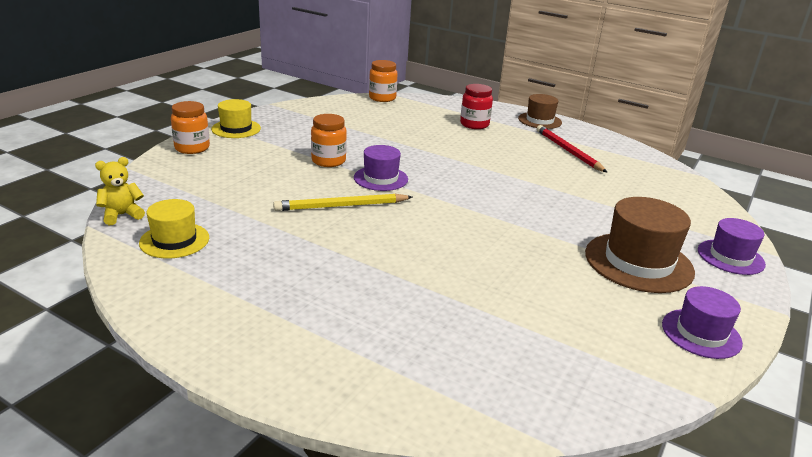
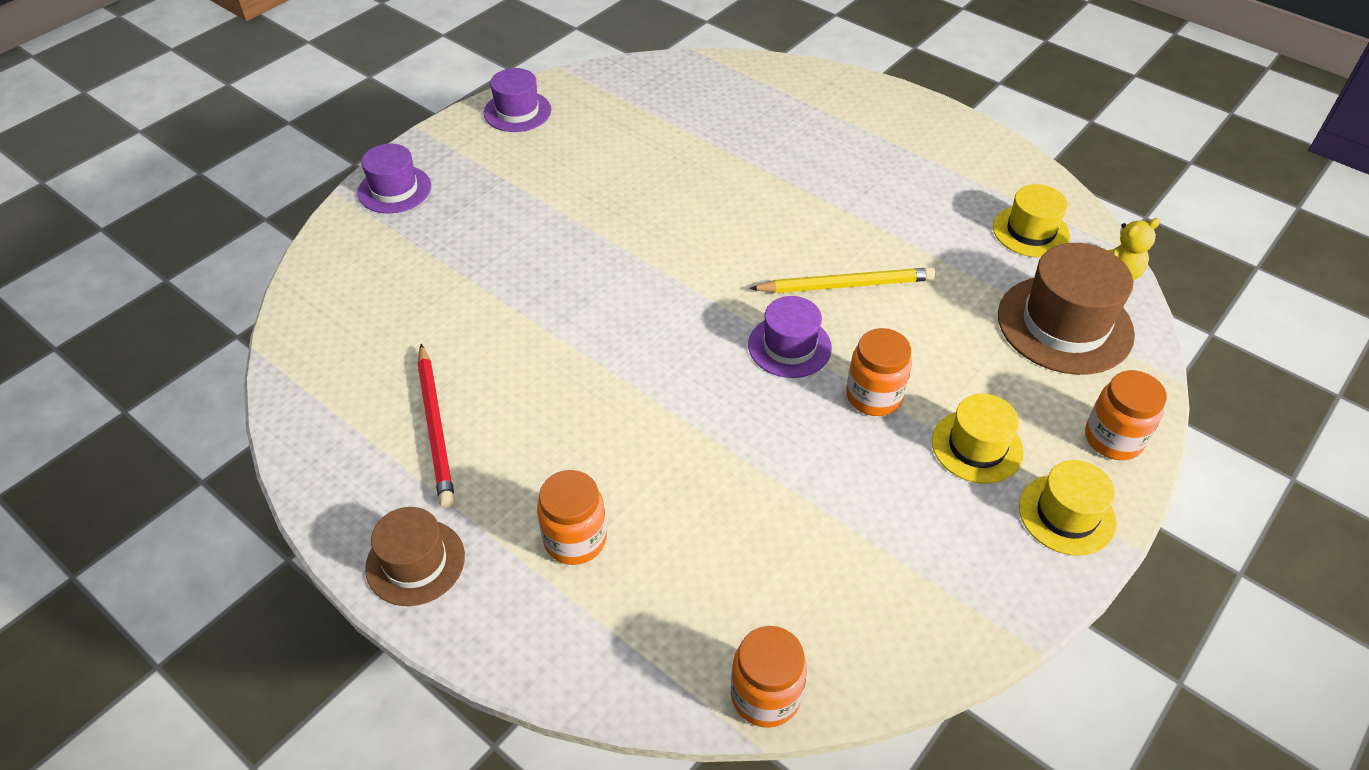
camera: 170 degrees left, 20 degrees up
red jar [460,84,493,129] -> orange jar [537,470,607,565]
brown hat [585,197,695,293] -> brown hat moved to [998,243,1135,375]
none -> yellow hat [932,394,1024,484]

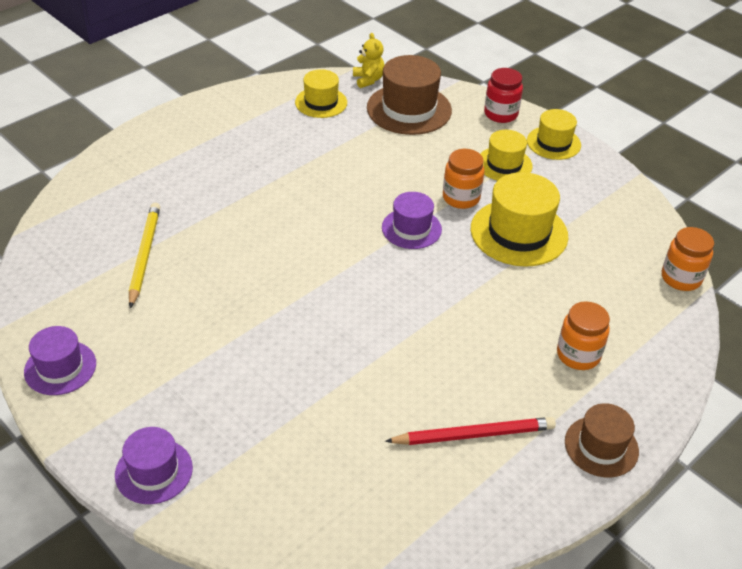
camera: 85 degrees left, 5 degrees down
yellow pencil [749,267,936,293] -> yellow pencil moved to [129,203,160,308]
orange jar [1085,370,1167,460] -> red jar [484,68,523,123]
none -> yellow hat [471,172,568,267]

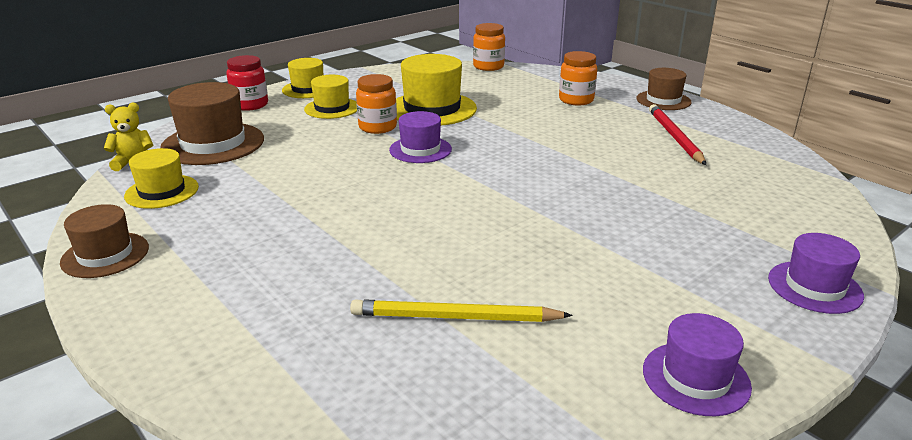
camera: 85 degrees left, 15 degrees down
none -> brown hat [60,204,149,278]

